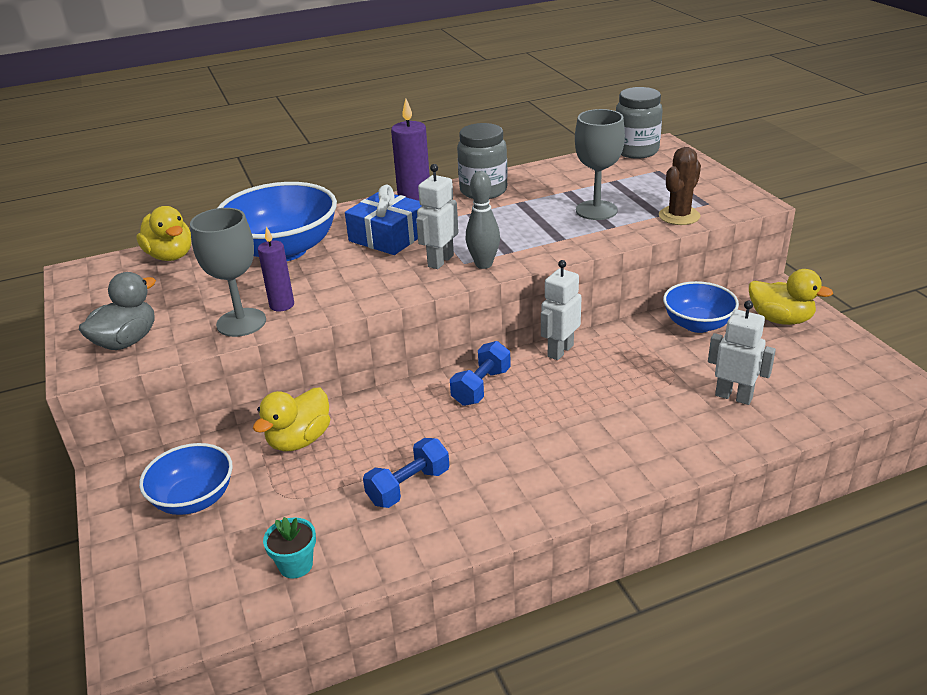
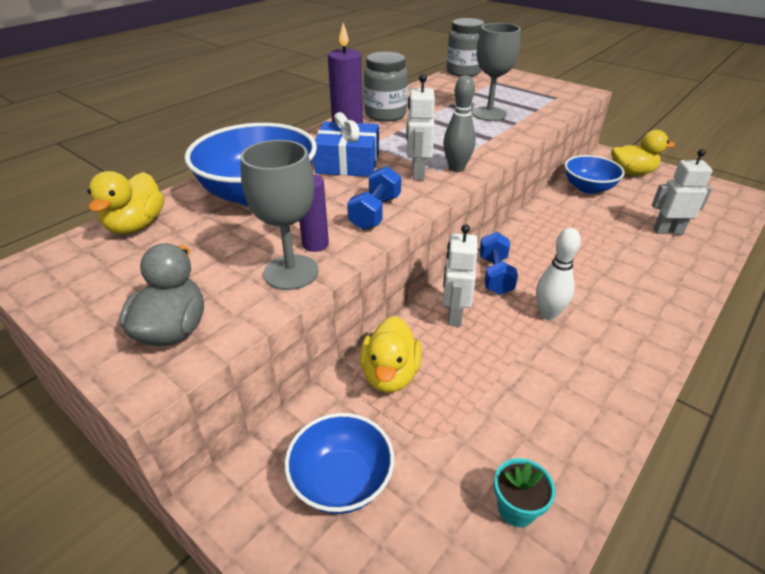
camera: 30 degrees left, 5 degrees up
yellow duck [136,206,191,261] -> yellow duck turned 75 degrees clockwise [88,171,164,234]
blue dumbbell [363,438,449,508] -> blue dumbbell moved to [347,166,401,230]
white robot [541,260,582,360] -> white robot moved to [443,224,478,327]
brown cactus [659,147,701,225] -> none
none -> white bowling pin [536,228,581,320]

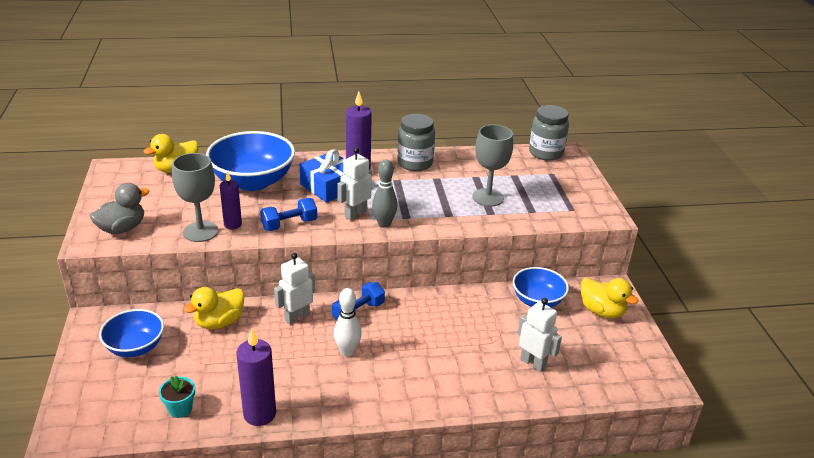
camera: 40 degrees right, 5 degrees down
none -> purple candle [236,329,276,426]

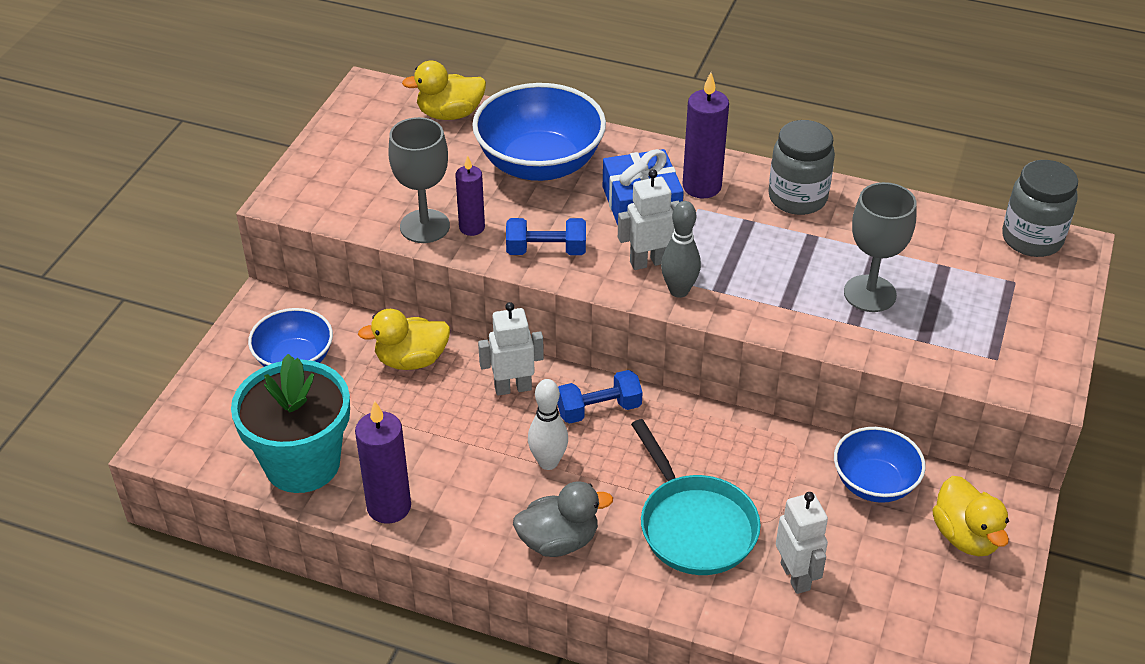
camera: 30 degrees right, 10 degrees up
grey duck [90,183,150,234] -> grey duck moved to [513,481,613,557]
turquoise flower pot [159,376,195,418] -> turquoise flower pot [231,354,350,493], size x2.45
none -> turquoise pan [631,419,761,575]

